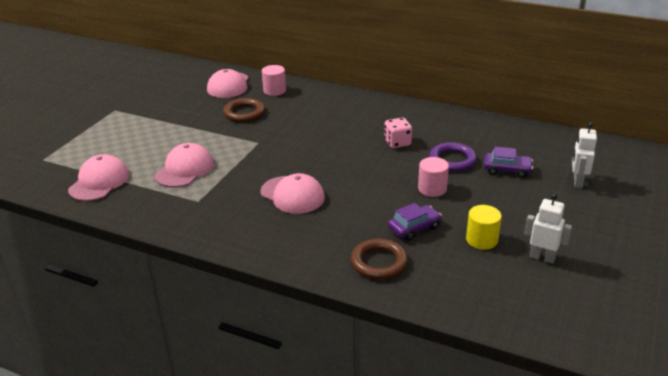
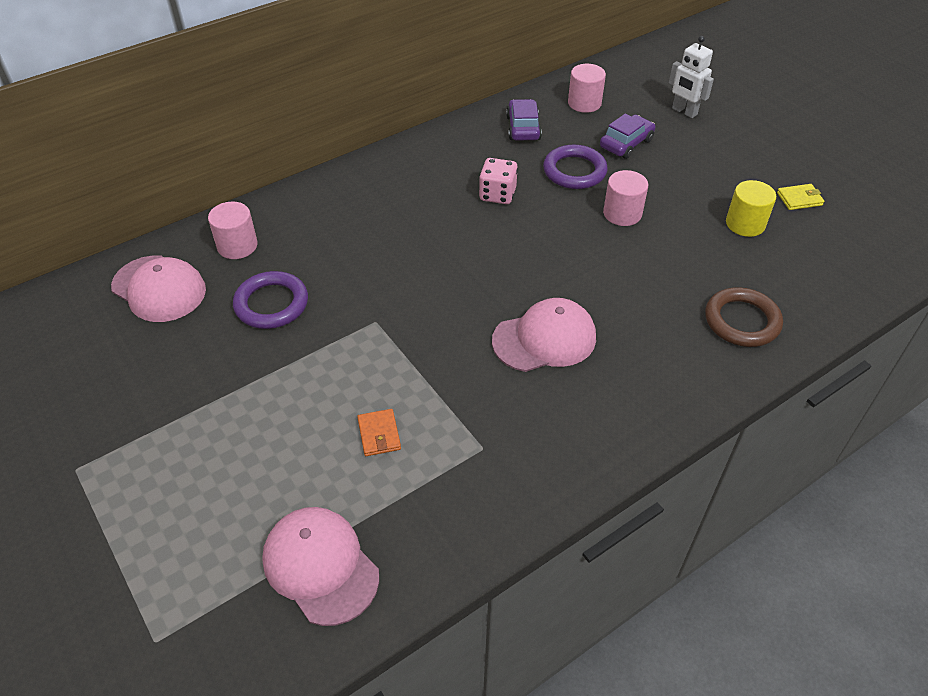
camera: 60 degrees left, 15 degrees up
pink cap [155,143,214,187] -> orange wallet [357,409,401,456]
brown ring [223,98,265,122] -> purple ring [233,271,308,329]
purple car [388,203,442,241] -> purple car moved to [506,99,542,140]
white robot [524,193,572,263] -> yellow wallet [777,184,824,210]
none -> pink cylinder [568,64,606,113]

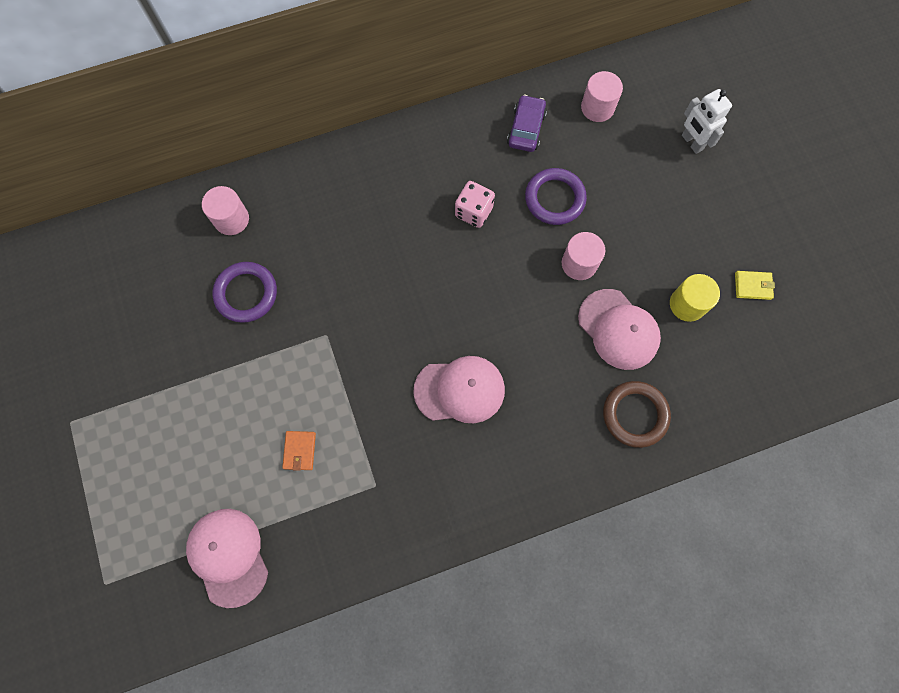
camera: 15 degrees right, 25 degrees up
pink cap [111,256,206,322] -> pink cap moved to [578,289,661,370]
purple car [600,114,655,159] -> none

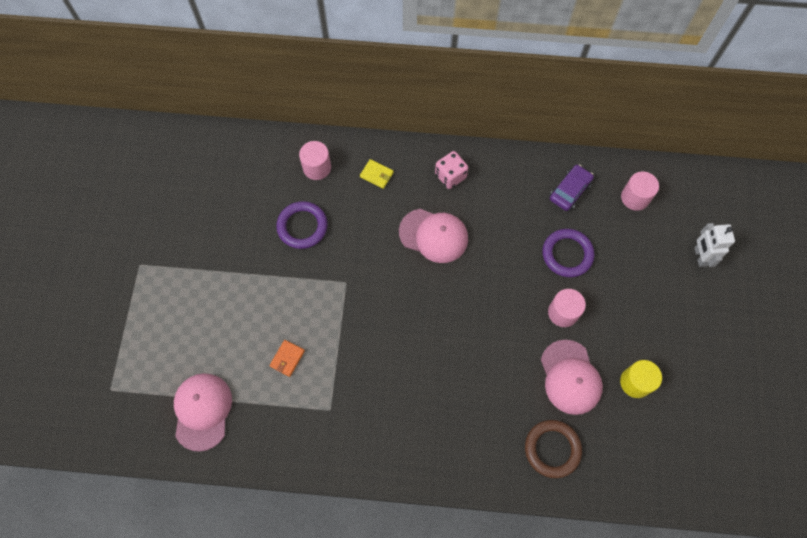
camera: 25 degrees right, 5 degrees down
pink cap [413,356,505,423] -> pink cap moved to [399,209,468,263]
pink dice [455,181,495,228] -> pink dice moved to [435,151,468,189]
yellow wallet [735,271,775,300] -> yellow wallet moved to [360,159,394,189]

